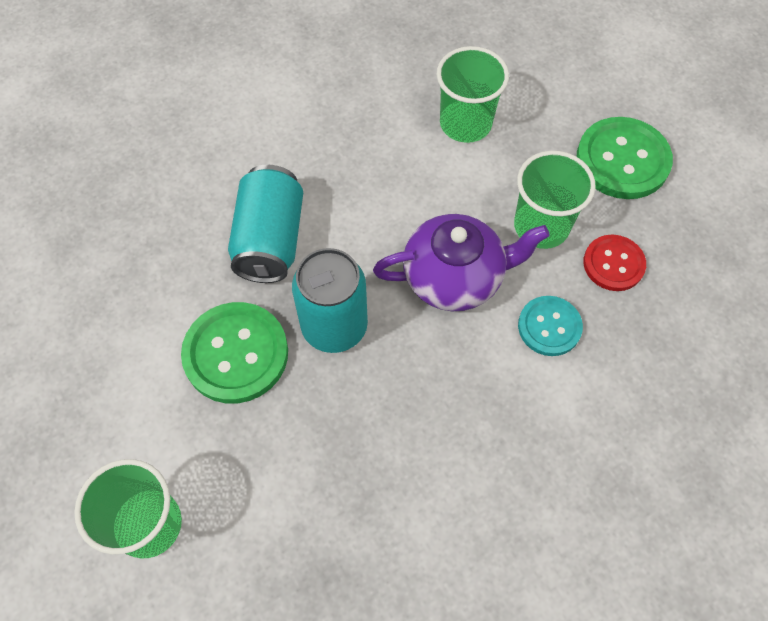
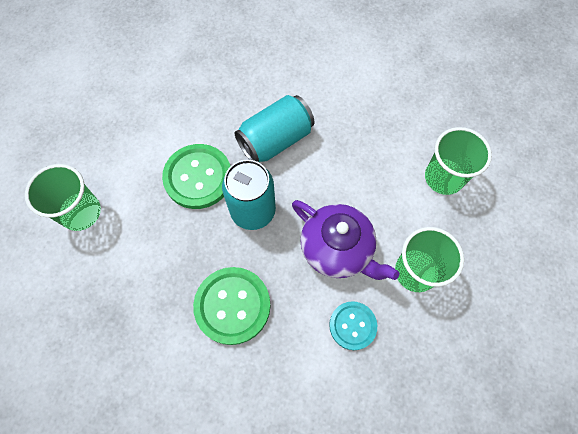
camera: 50 degrees right, 5 degrees up
green button [577,117,673,199] -> green button moved to [193,267,271,345]
red button [583,235,646,291] -> none

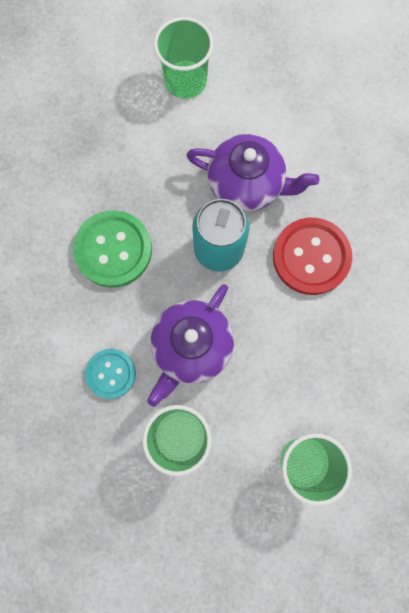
camera: 80 degrees right, 10 degrees up
green button [162,144,230,209] -> purple teapot [186,134,319,212]
turquoise can [234,95,315,162] -> red button [273,218,352,295]

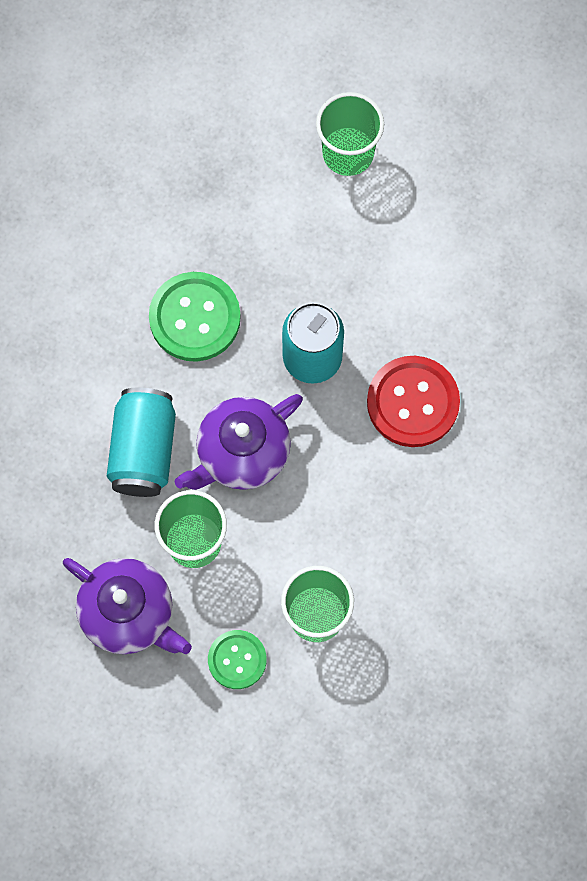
camera: 20 degrees right, 5 degrees down
turquoise button [85,349,136,399] -> turquoise can [107,388,176,497]
purple teapot [186,134,319,212] -> purple teapot moved to [63,558,192,654]
none -> green button [208,630,267,689]

